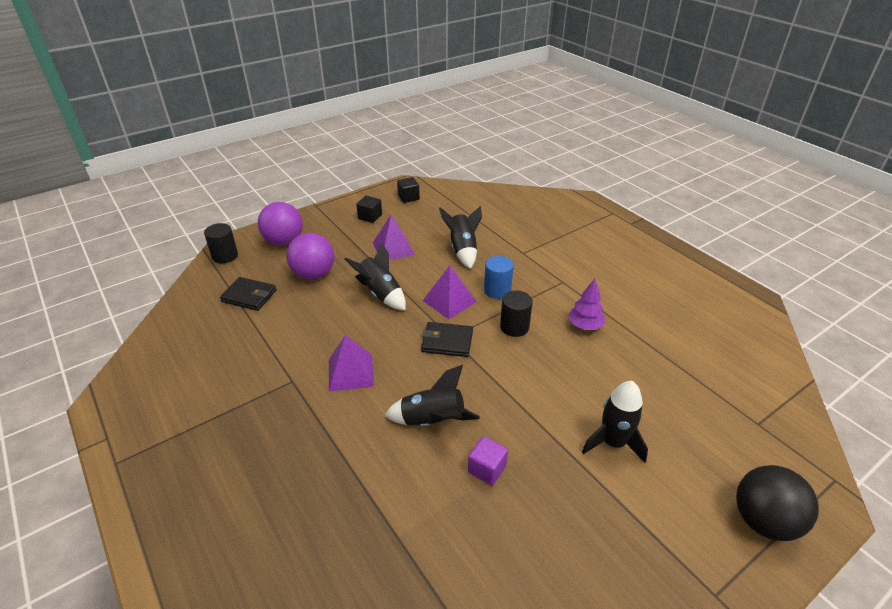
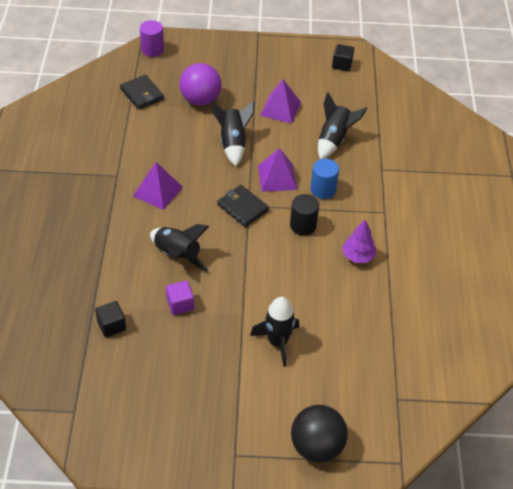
camera: 35 degrees right, 10 degrees up
black cylinder [204,223,238,263] -> purple cylinder [140,20,164,57]
purple ball [258,202,303,245] -> none
black cube [356,196,382,223] -> black cube moved to [95,301,126,337]

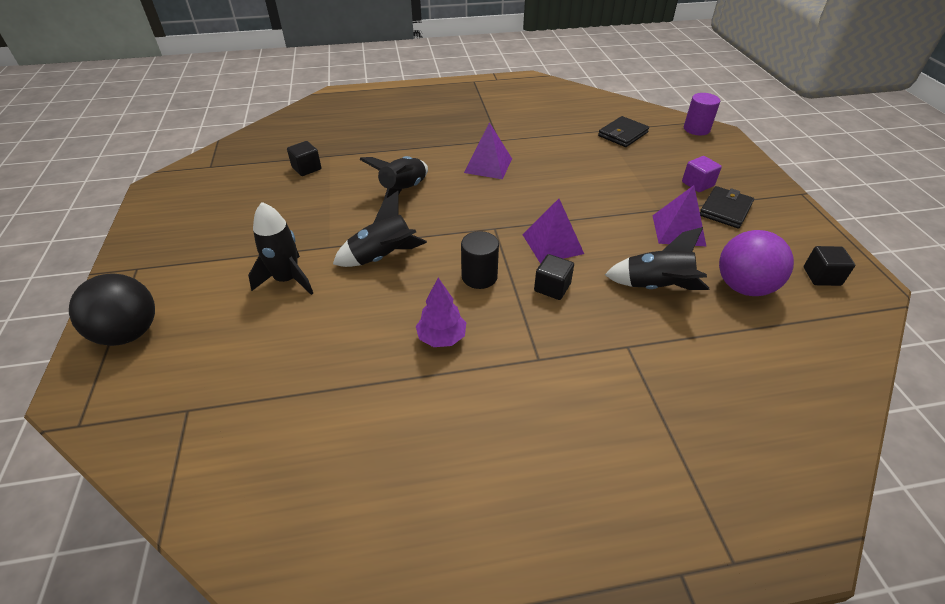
camera: 80 degrees right, 5 degrees down
purple cube [166,281,194,315] -> purple cube moved to [682,156,722,192]
purple ball [179,63,222,106] -> purple ball moved to [719,230,794,296]
black rocket [211,101,254,166] -> black rocket moved to [333,191,427,267]
black wallet [217,185,269,227] -> black wallet moved to [700,186,754,229]
blue cylinder [311,159,339,199] -> black cube [534,254,574,300]

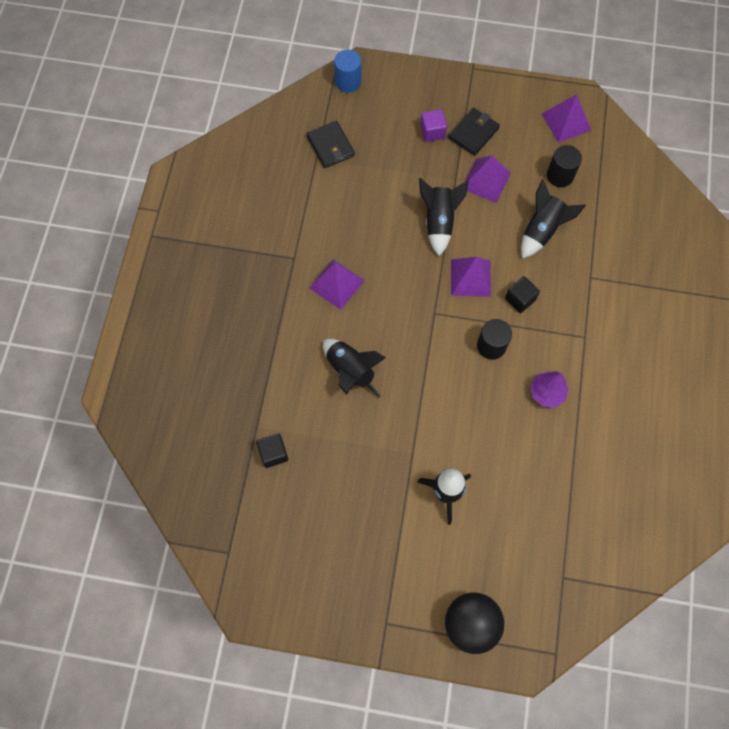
camera: 70 degrees left, 25 degrees up
black rocket [333,191,427,267] -> black rocket moved to [419,178,469,256]
purple cylinder [684,93,720,135] -> blue cylinder [334,50,361,92]
black wallet [700,186,754,229] -> black wallet turned 75 degrees clockwise [448,108,500,156]
purple ball [719,230,794,296] -> black cylinder [547,145,582,187]
black cube [804,246,855,286] -> purple pyramid [542,94,591,143]

